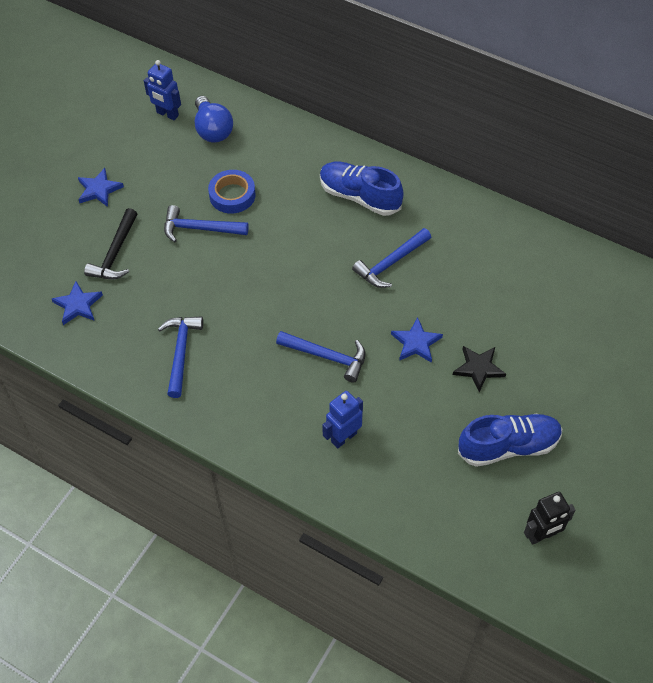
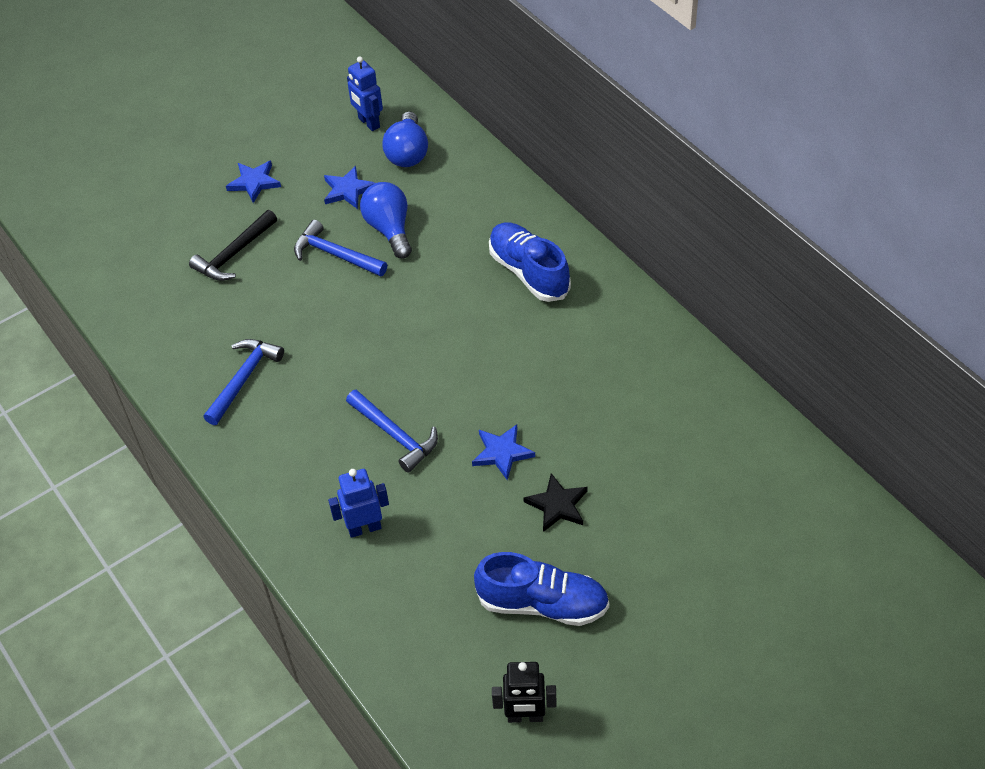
camera: 25 degrees right, 5 degrees down
blue star [52,281,103,325] -> blue star moved to [324,166,375,209]
blue tape [208,170,256,214] -> blue light bulb [360,182,412,259]
blue hammer [352,228,431,288] -> none

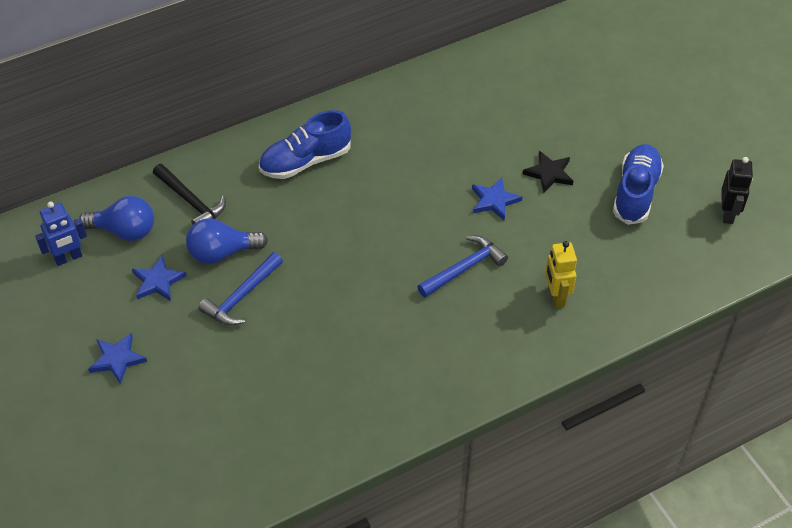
camera: 85 degrees left, 0 degrees up
black hammer [189,210,277,281] -> black hammer moved to [153,164,226,225]
blue hammer [203,339,284,425] -> none
blue robot [328,469,389,538] -> yellow robot [545,241,577,308]

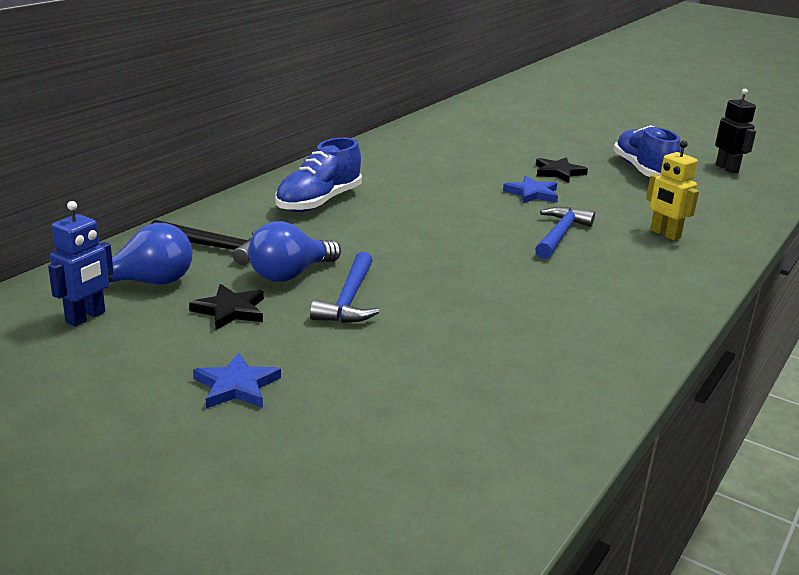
camera: 30 degrees left, 25 degrees down
blue star [132,255,187,301] -> black star [189,284,264,330]

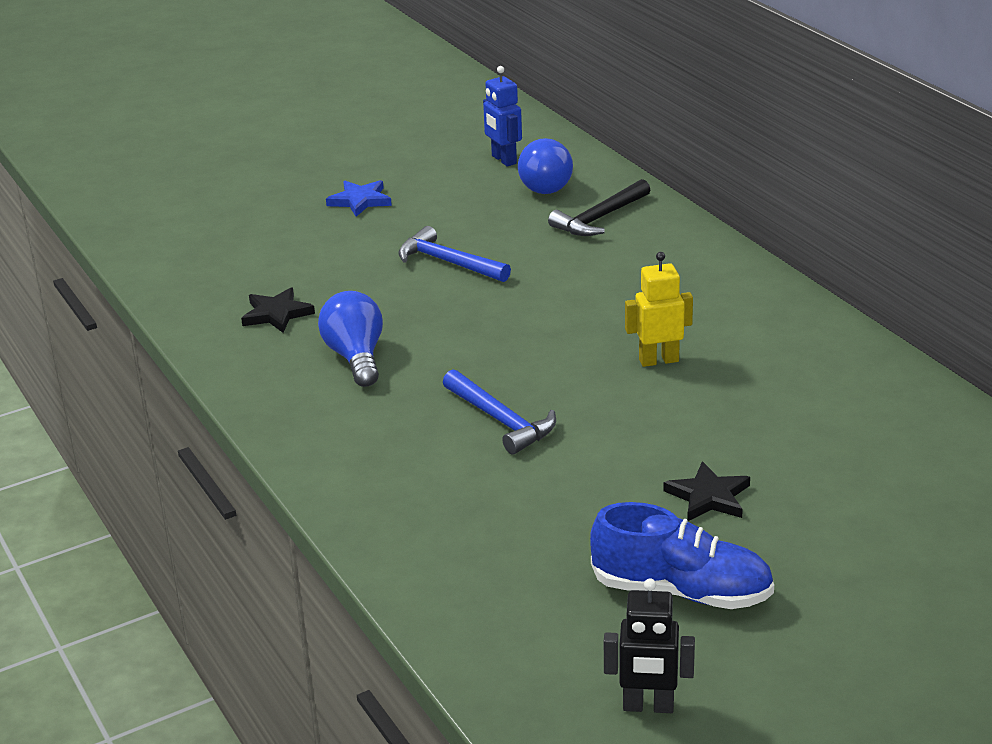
camera: 120 degrees right, 5 degrees up
black star [189,284,264,330] -> black star moved to [241,287,315,333]
blue light bulb [248,221,341,282] -> blue light bulb moved to [318,291,383,387]
blue shoe [275,138,362,212] -> none
blue star [503,176,558,203] -> none
yellow robot [646,141,699,240] -> yellow robot moved to [625,252,693,367]

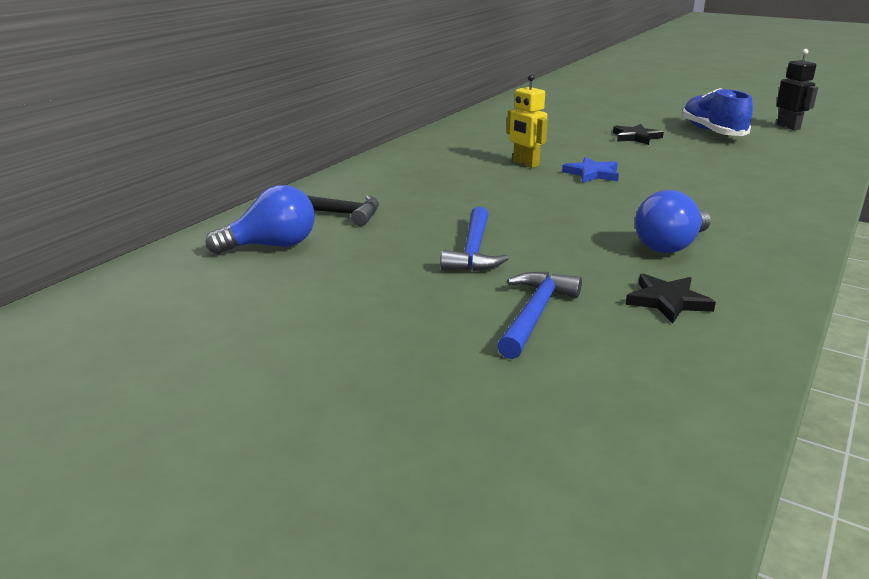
camera: 120 degrees left, 5 degrees down
blue star [326,180,392,217] -> blue star moved to [562,157,619,183]
blue hammer [443,369,556,455] -> blue hammer moved to [497,272,582,359]
blue robot [483,66,522,166] -> none

